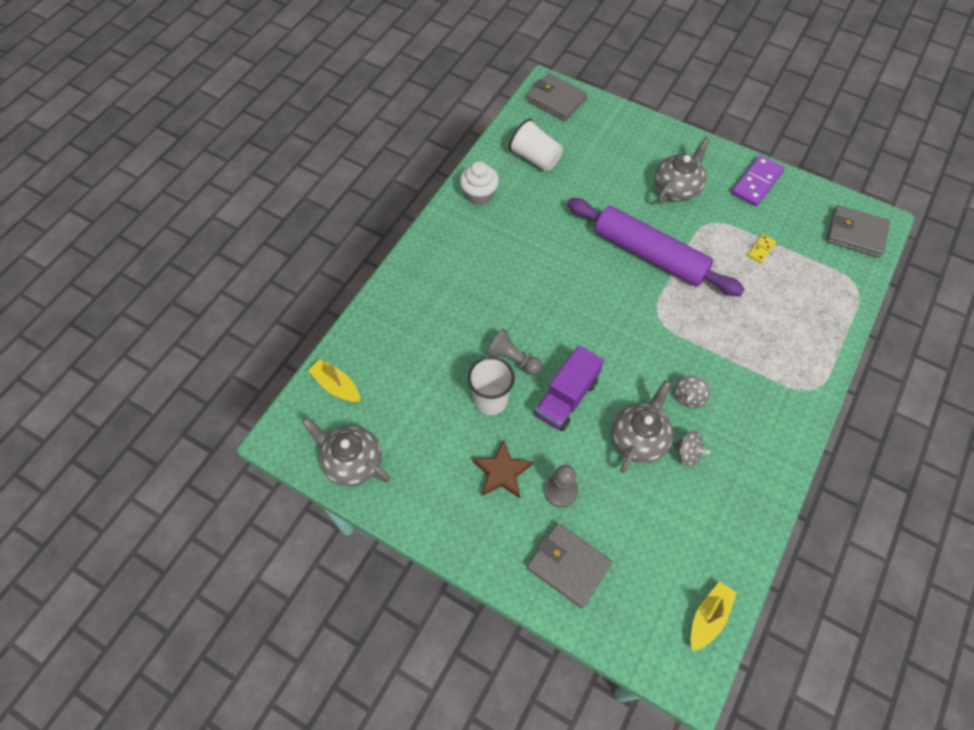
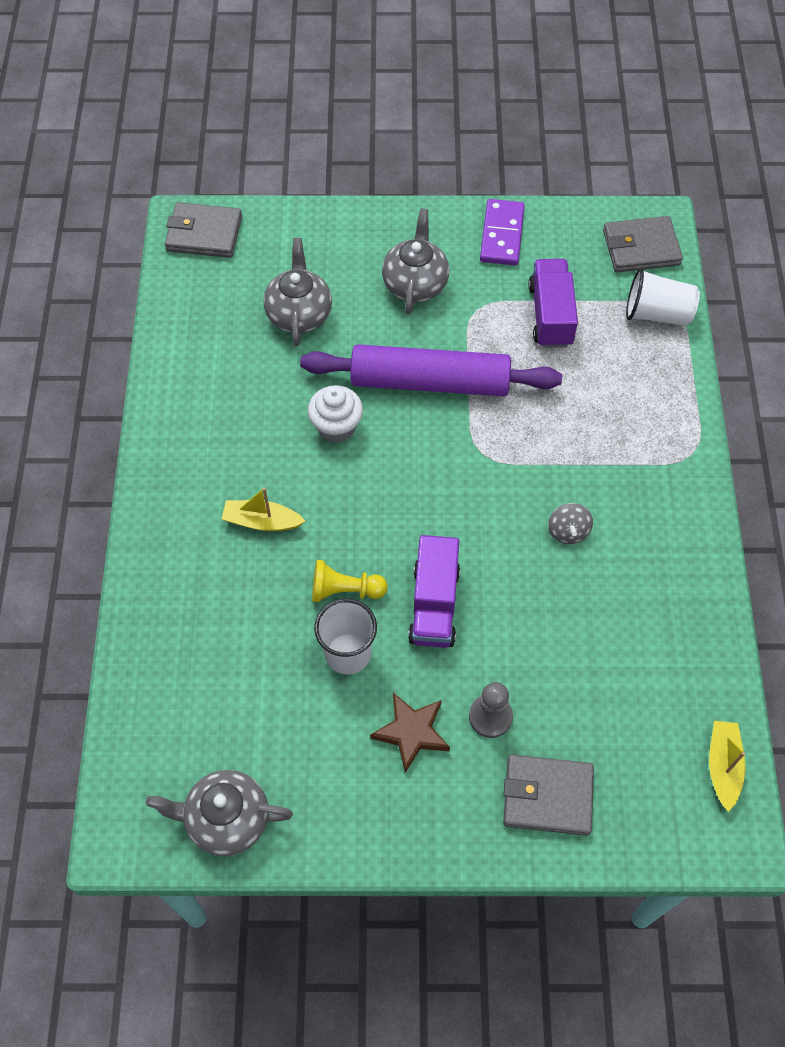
camera: 30 degrees left, 0 degrees up
yellow boat [308,359,361,403] -> yellow boat moved to [222,487,305,531]
white cupcake [460,161,499,206] -> white cupcake moved to [308,385,363,443]
grey pawn [486,329,542,375] -> yellow pawn [312,560,388,602]
white cup [509,118,563,171] -> white cup moved to [626,268,700,326]
grey teapot [611,380,673,473] -> grey teapot moved to [263,238,332,346]
grey spinning top [674,431,710,467] -> none
yellow domino [748,234,776,263] -> purple truck [528,259,578,348]

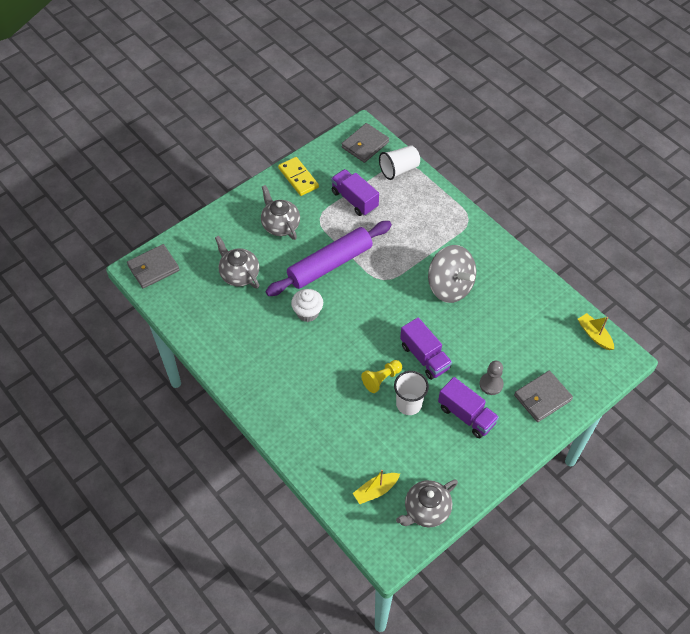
camera: 40 degrees left, 5 degrees down
yellow boat [222,487,305,531] -> yellow boat moved to [353,470,400,504]
brown star [370,693,450,773] -> purple truck [438,377,499,438]
purple domino [480,199,525,265] -> yellow domino [278,157,319,196]
grey spinning top [548,503,593,544] -> grey spinning top [428,245,476,303], size x2.35

